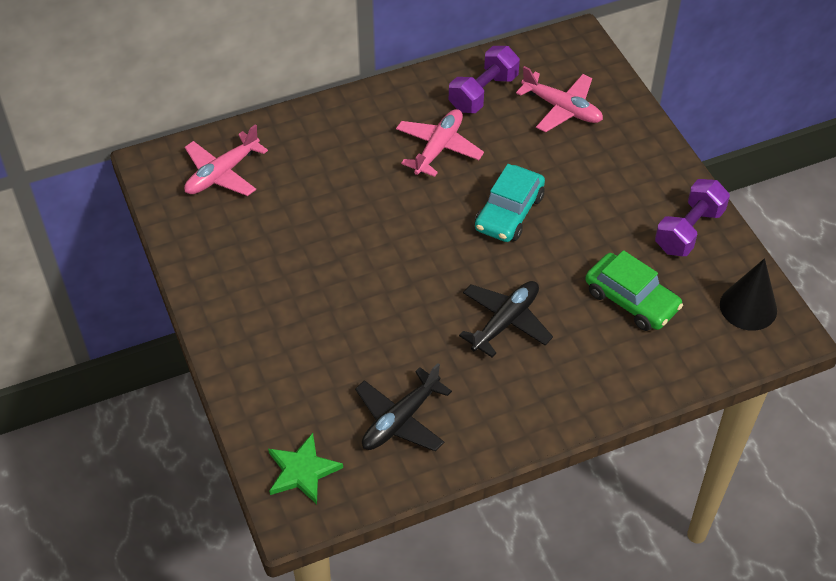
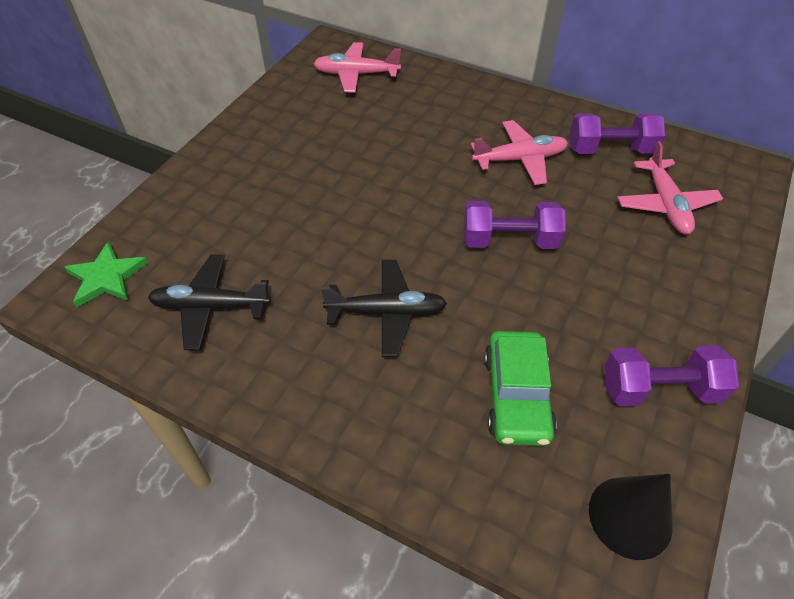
camera: 50 degrees right, 0 degrees up
turquoise car [475,164,545,242] -> purple dumbbell [464,201,566,249]

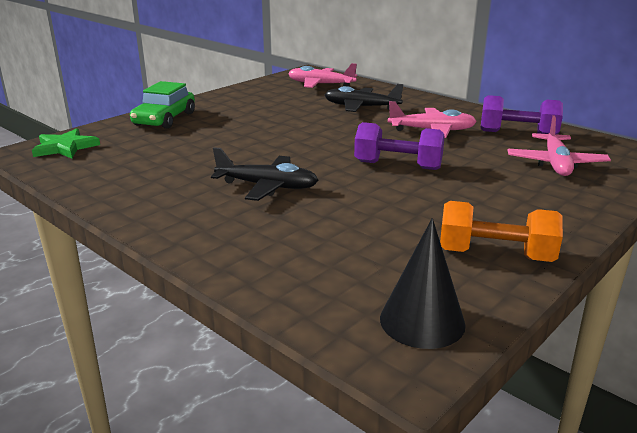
camera: 15 degrees right, 25 degrees down
black plane [148,254,271,351] -> black plane moved to [325,84,403,112]
green car [484,331,557,446] -> green car moved to [130,81,195,129]
purple dumbbell [604,345,739,406] -> orange dumbbell [440,201,563,262]

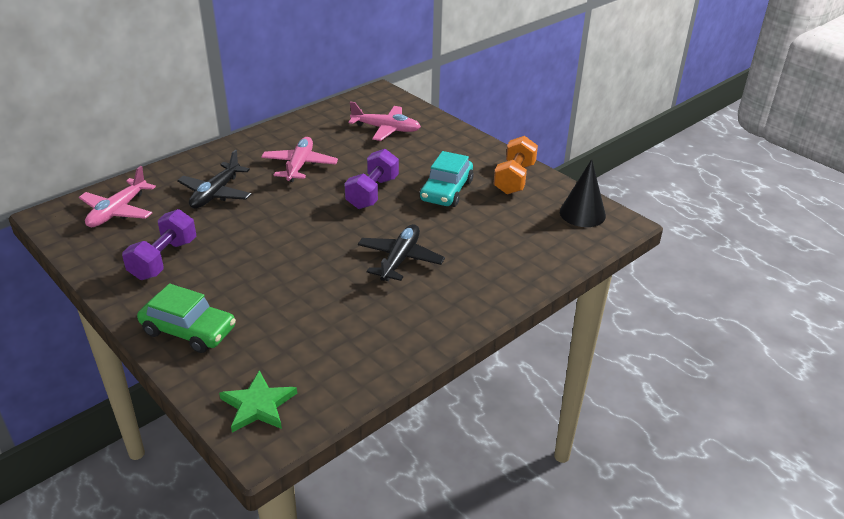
camera: 85 degrees left, 10 degrees up
purple dumbbell [480,95,563,135] -> purple dumbbell moved to [122,209,196,280]
none -> turquoise car [419,151,474,207]

